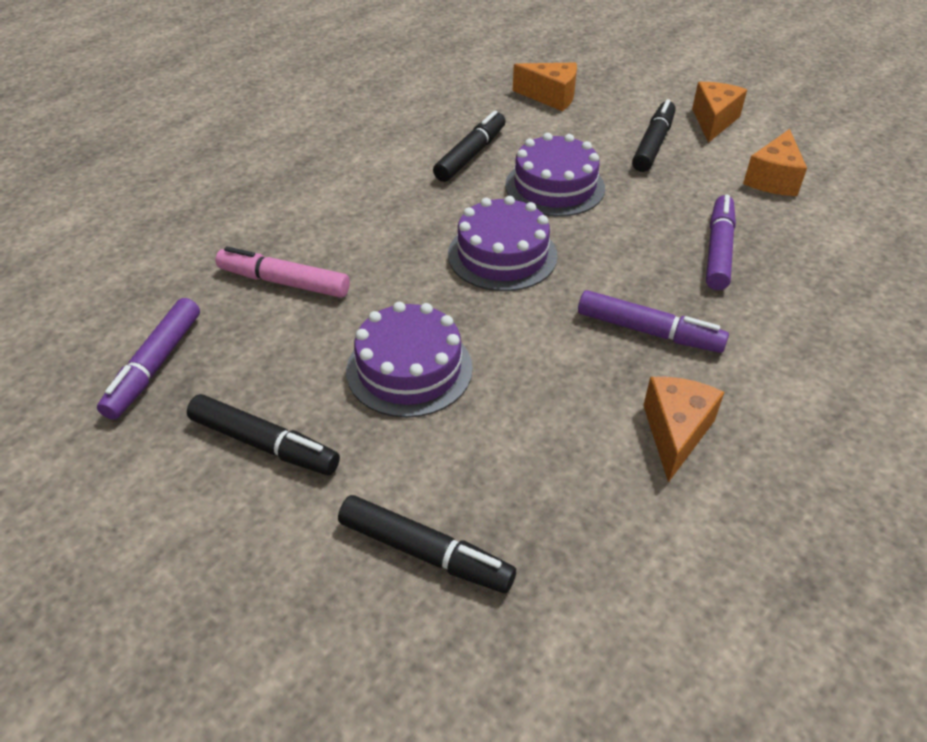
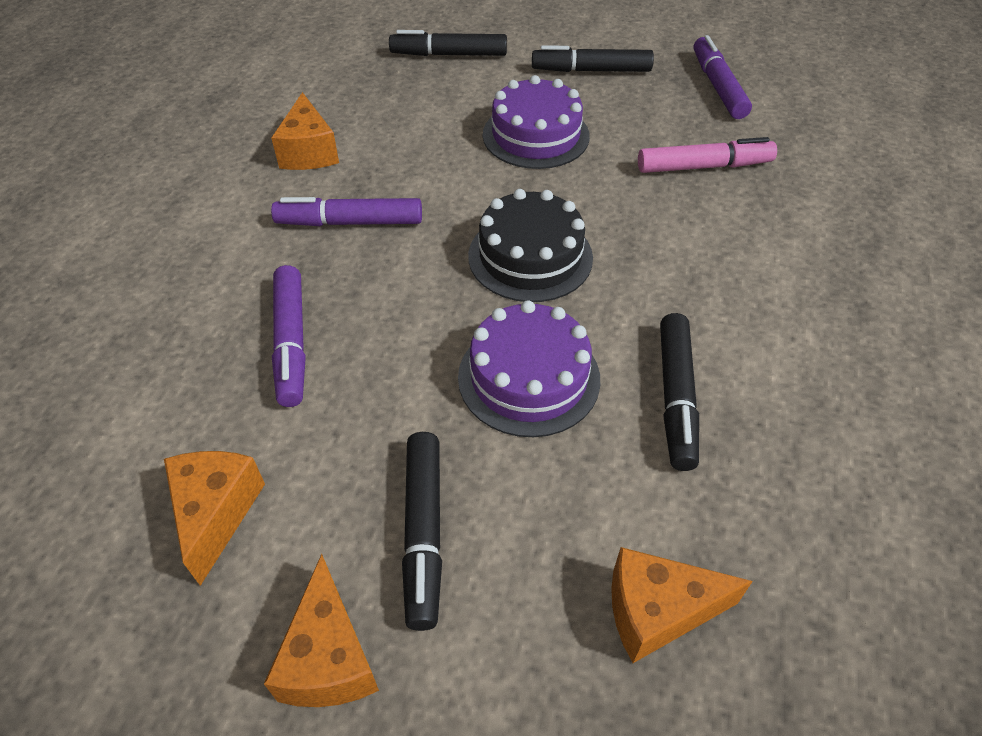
camera: 155 degrees right, 5 degrees up
purple cake [448,196,558,291] -> black cake [468,189,593,302]

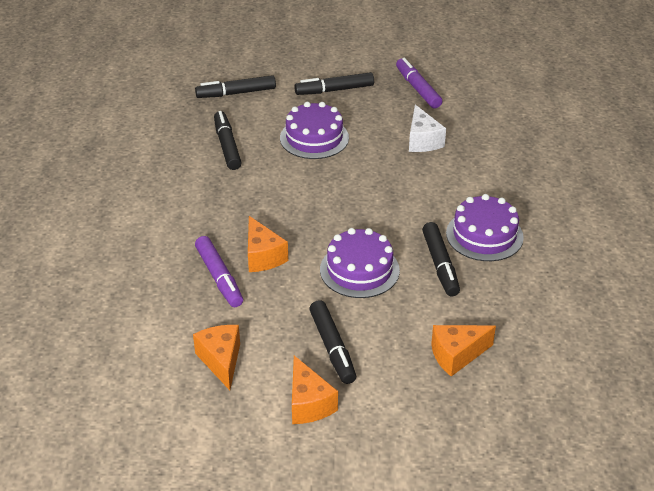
camera: 15 degrees left, 10 degrees down
orange cheese [271,92,339,170] -> orange cheese moved to [248,216,288,272]
purple marker [271,197,422,226] -> none
black cake [468,189,593,302] -> none
pink marker [638,137,777,173] -> white cheese [409,105,446,152]
none -> black marker [214,111,242,170]
none -> purple cake [446,194,524,261]

